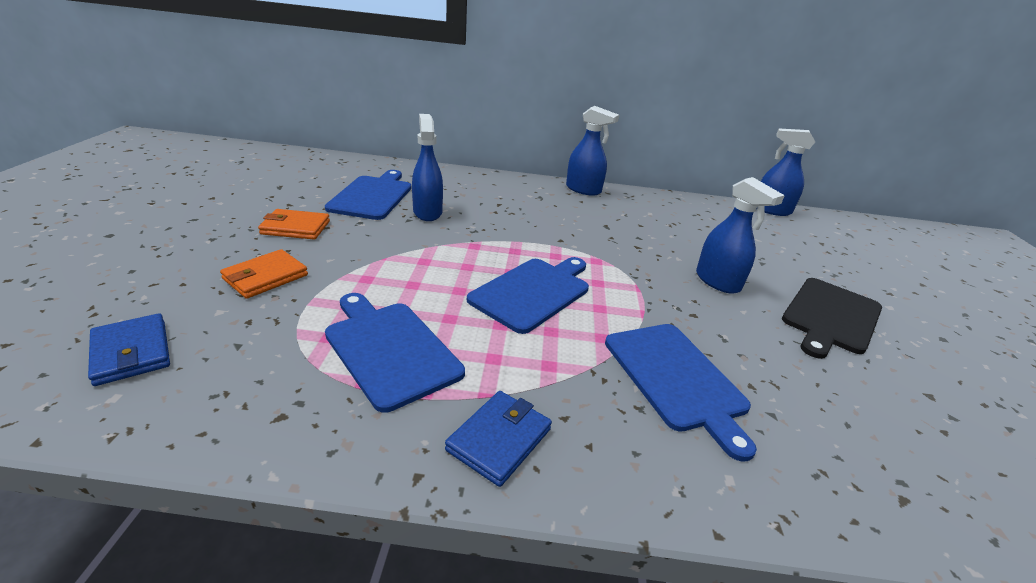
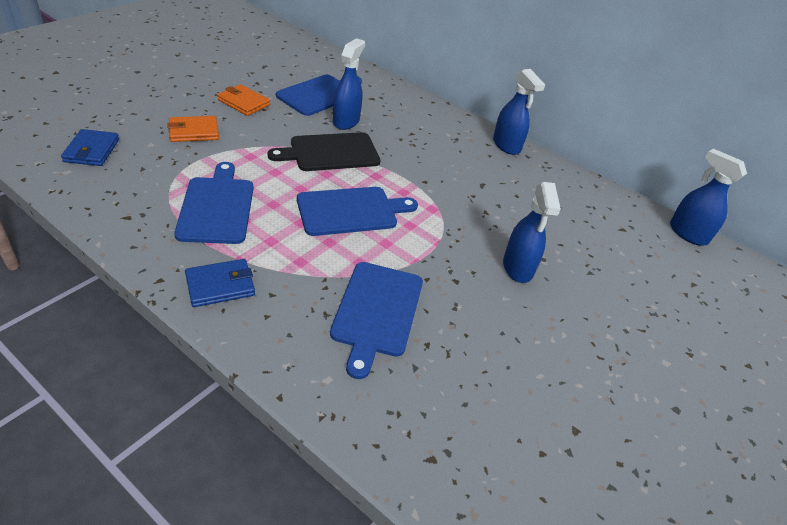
camera: 30 degrees right, 10 degrees up
black cutting board [782,278,882,359] -> black cutting board moved to [268,132,380,171]

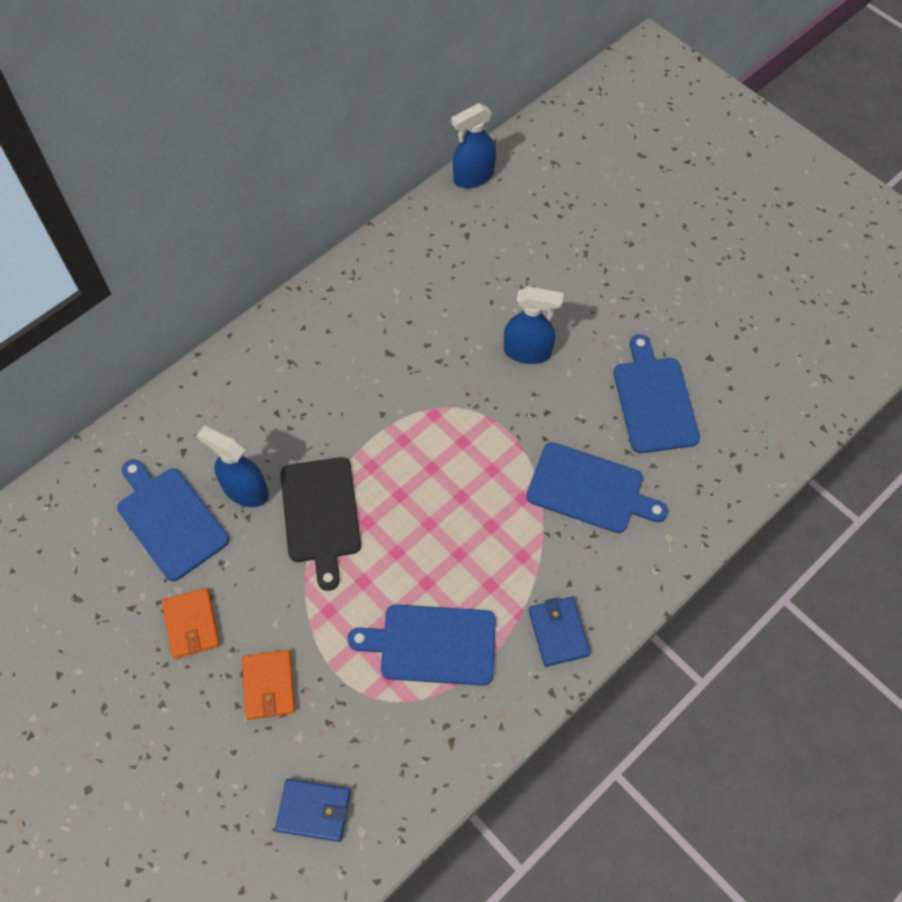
camera: 75 degrees left, 20 degrees up
orange wallet [217,84,270,116] -> orange wallet turned 60 degrees counterclockwise [162,588,220,659]
blue cutting board [297,187,418,236] -> blue cutting board moved to [614,334,700,453]
blue spray bottle [493,69,545,155] -> none

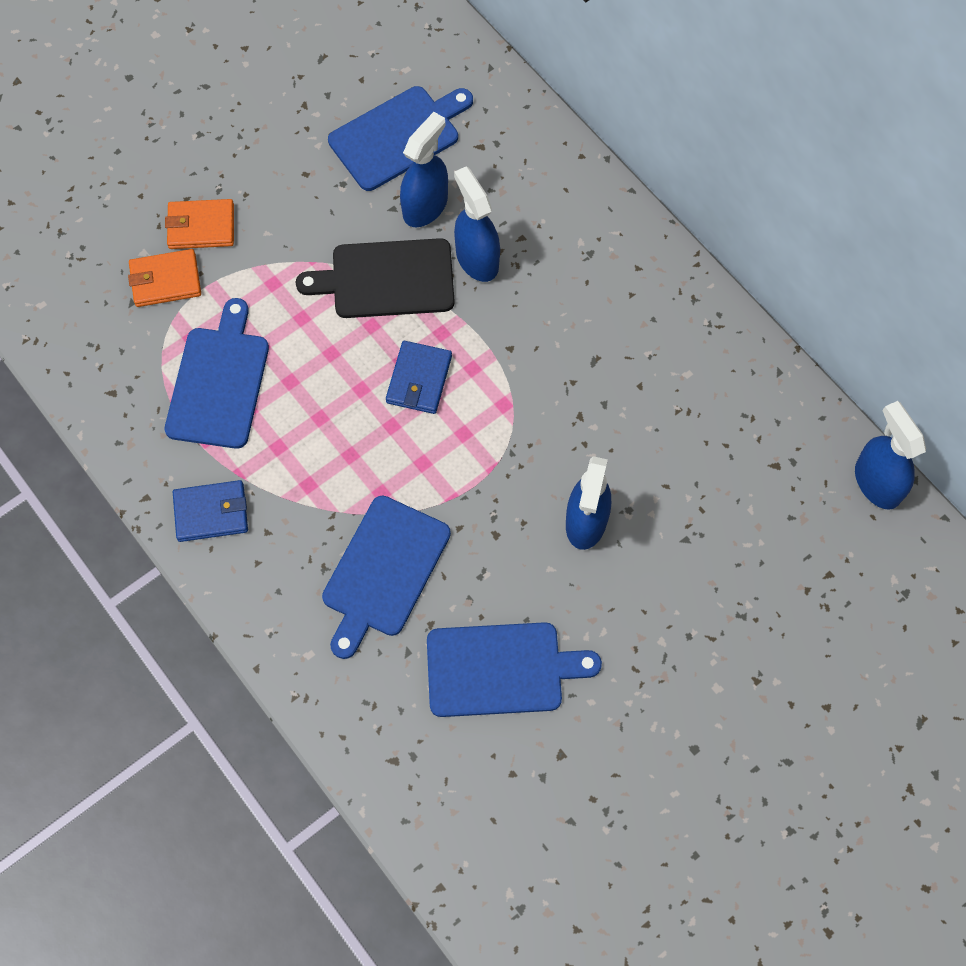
camera: 95 degrees right, 5 degrees up
orange wallet [162,588,220,659] -> orange wallet moved to [128,249,201,307]
blue wallet [275,779,351,842] -> blue wallet moved to [386,341,452,414]
none -> blue spray bottle [454,166,500,282]

